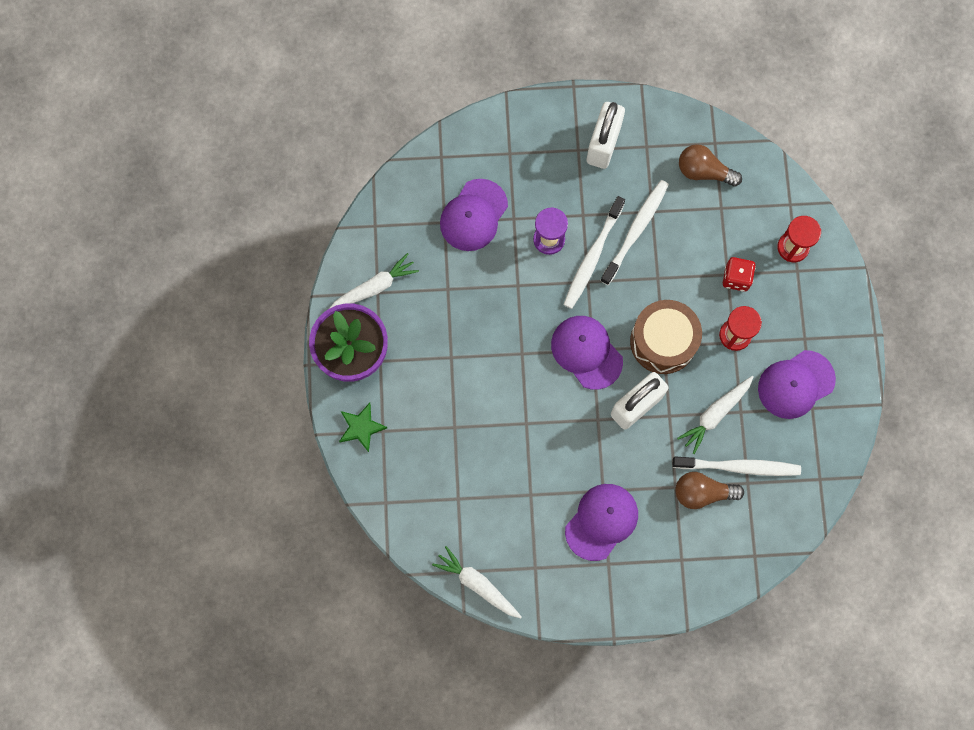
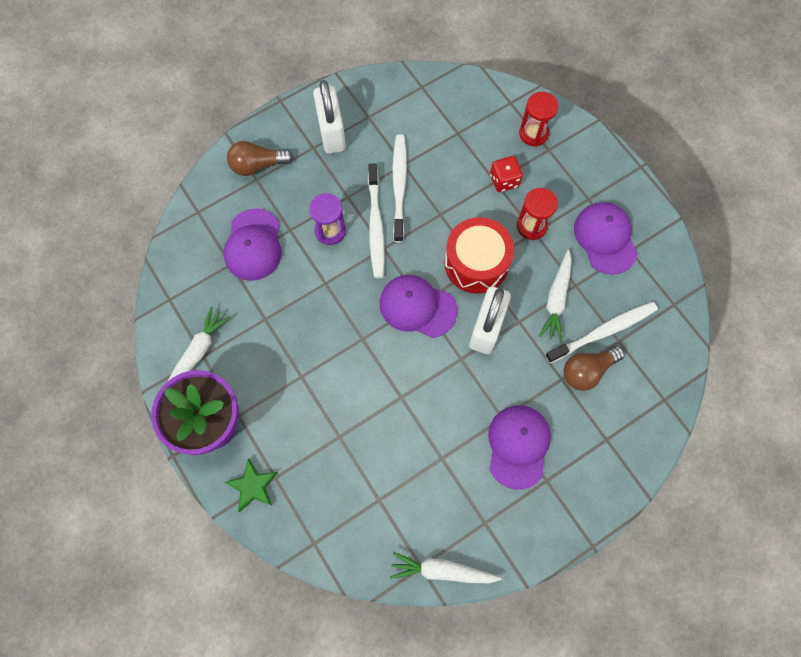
camera: 30 degrees left, 5 degrees down
brown drum [630,300,702,374] -> red drum [444,217,514,293]
brown light bulb [679,144,742,187] -> brown light bulb moved to [227,141,293,176]
purple cap [758,350,836,419] -> purple cap turned 135 degrees clockwise [574,202,638,275]

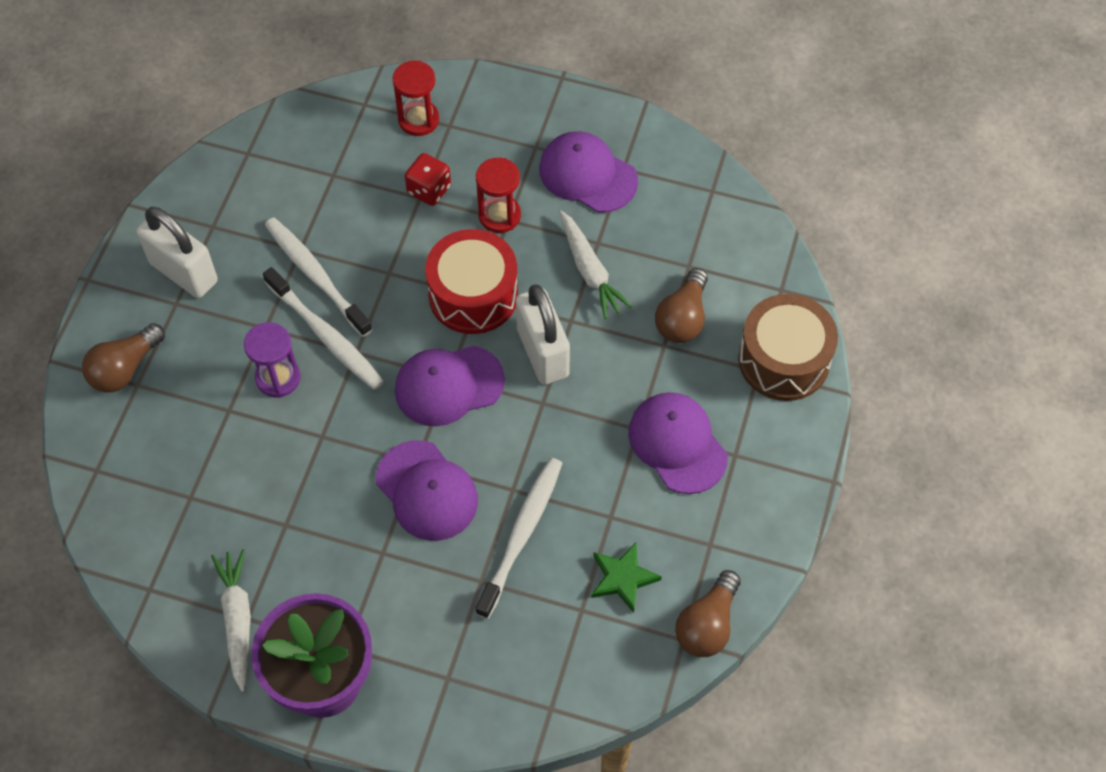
camera: 40 degrees left, 10 degrees down
purple cap [224,209,282,281] -> purple cap moved to [376,440,478,541]
green star [225,458,277,512] -> green star moved to [592,542,662,613]
white carrot [390,552,502,583] -> brown light bulb [675,570,741,657]
white toothbrush [545,302,658,363] -> white toothbrush moved to [476,458,563,619]
none -> brown drum [738,294,838,401]

